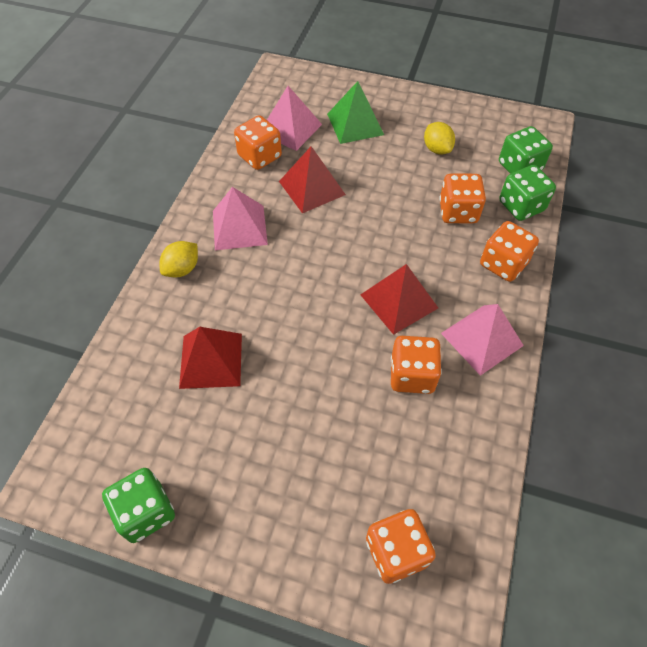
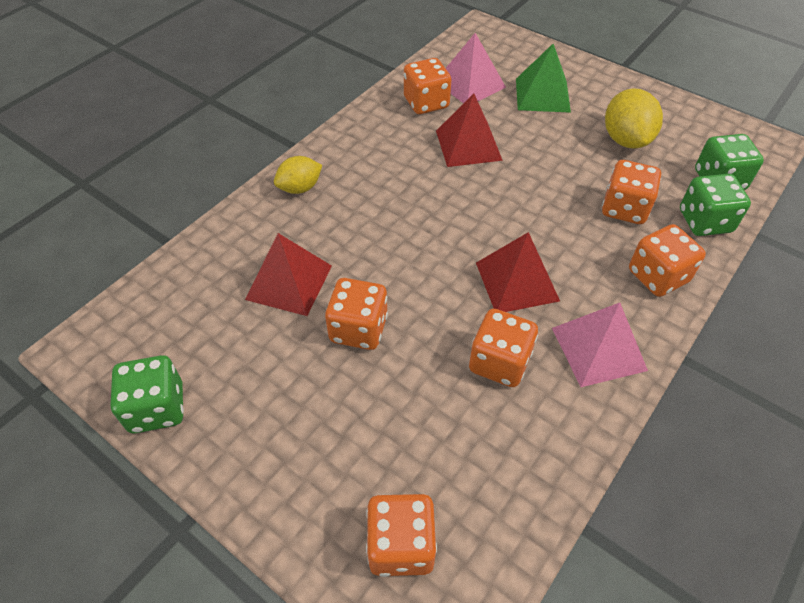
camera: 20 degrees right, 5 degrees down
pink pyramid [213,187,268,250] -> none
yellow lemon [424,122,455,154] -> yellow lemon [605,89,663,148], size x1.55
none -> orange dice [325,278,388,350]

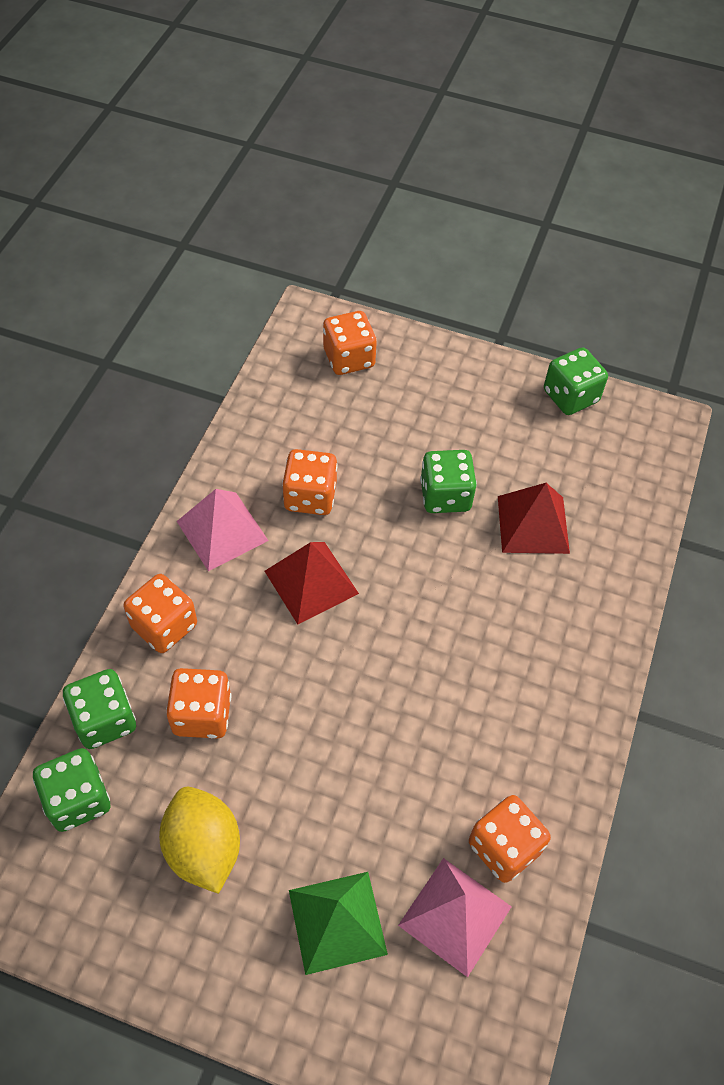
camera: 160 degrees right, 5 degrees up
yellow lemon [274,156,322,194] -> none
orange dice [325,278,388,350] -> green dice [420,450,477,513]
red pyramid [436,94,503,167] -> none

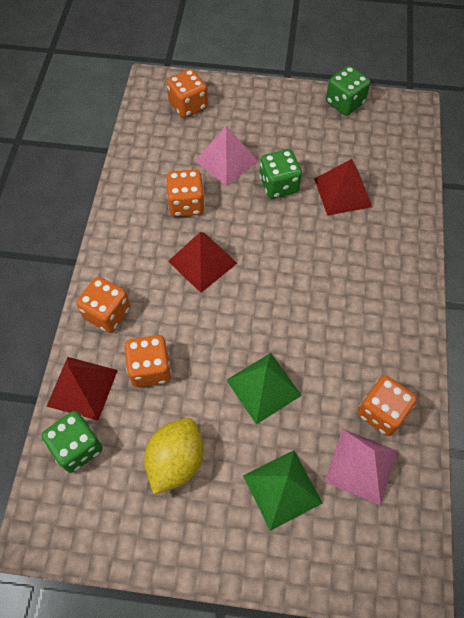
camera: 10 degrees left, 5 degrees up
green dice [63,669,136,749] -> red pyramid [47,357,118,421]
yellow lemon [159,787,240,894] -> yellow lemon turned 60 degrees clockwise [144,418,203,494]
pink pyramid [177,489,269,571] -> pink pyramid moved to [195,126,258,187]
none -> green pyramid [226,353,302,424]

